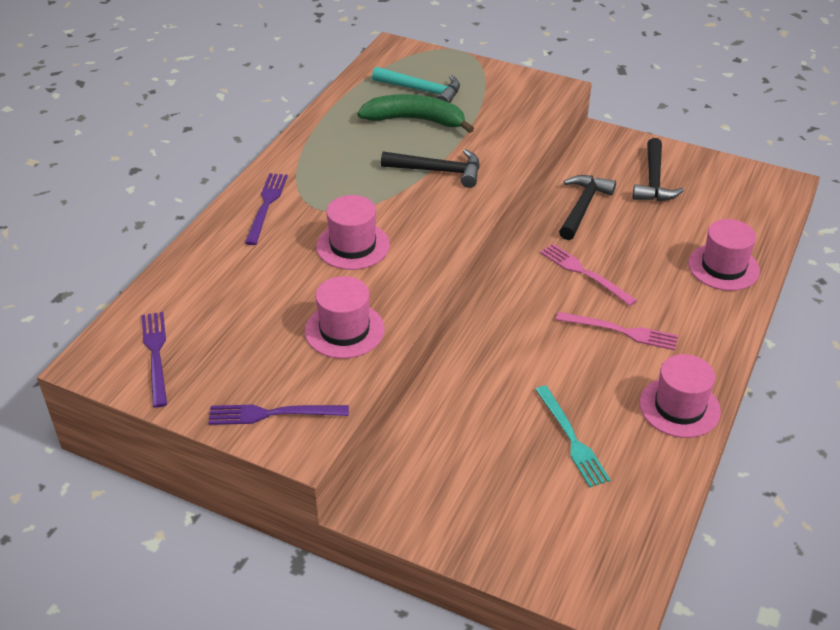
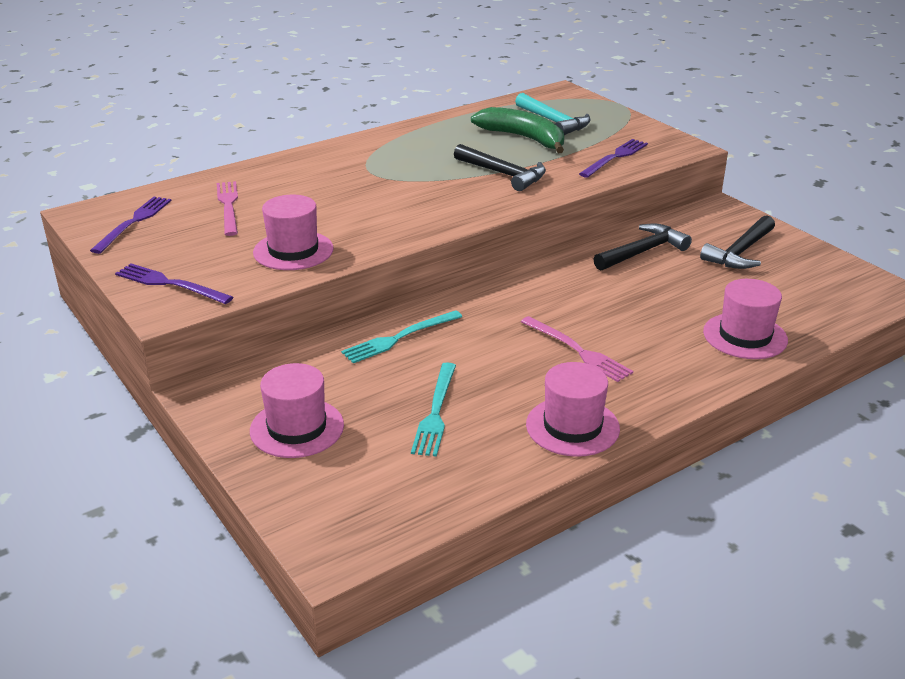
camera: 30 degrees right, 10 degrees down
purple fork [245,173,288,245] -> purple fork moved to [579,139,648,178]
pink hat [316,195,390,270] -> pink hat moved to [250,363,344,458]
pink fork [540,244,637,306] -> pink fork moved to [217,181,238,236]
none -> turquoise fork [341,310,462,363]

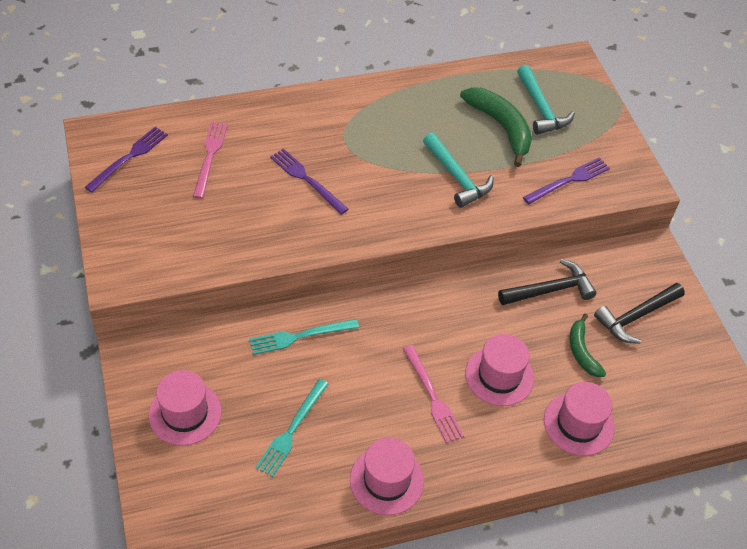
camera: 15 degrees right, 20 degrees up
purple fork [115,263,233,304] -> purple fork moved to [270,149,348,215]
pink hat [253,195,334,270] -> pink hat moved to [465,334,534,406]
black hammer [454,144,546,191] -> turquoise hammer [423,133,493,208]
none -> green banana [570,313,607,377]

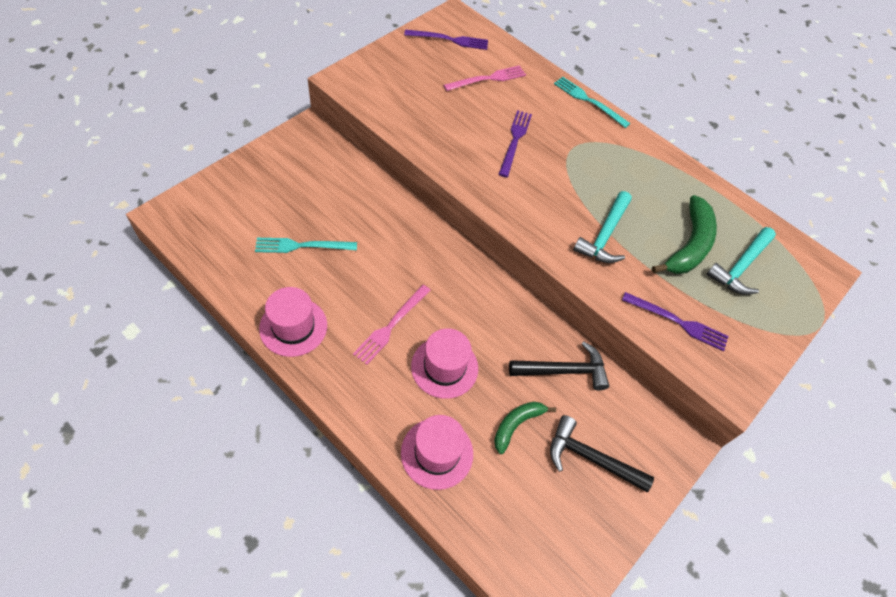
camera: 55 degrees right, 5 degrees up
pink hat [148,370,222,446] -> none
turquoise fork [249,319,359,355] -> turquoise fork moved to [554,77,631,128]
black hammer [498,259,597,305] -> black hammer turned 45 degrees counterclockwise [509,342,609,390]

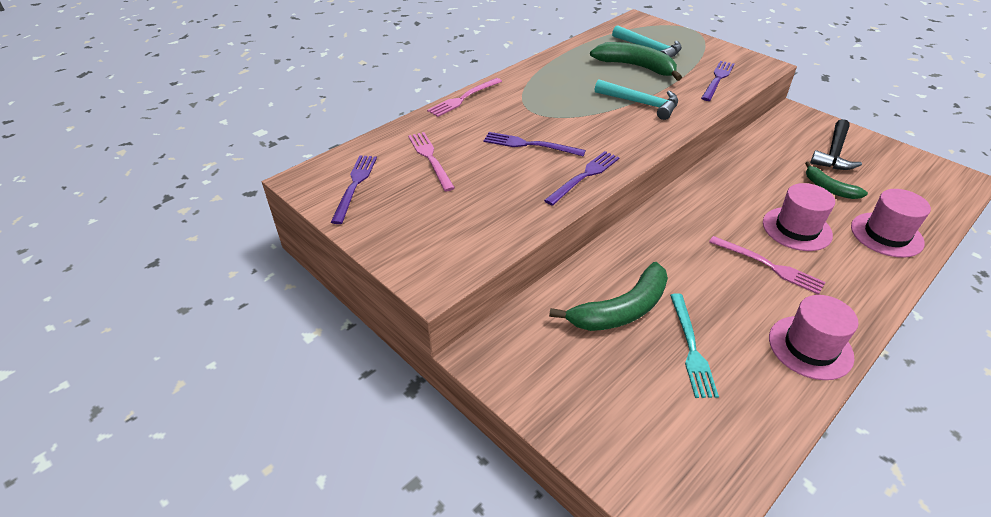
camera: 80 degrees left, 15 degrees down
black hammer [509,342,609,390] -> none
turquoise fork [554,77,631,128] -> pink fork [427,78,502,117]
none -> purple fork [544,151,620,206]
none -> green banana [549,262,668,331]

